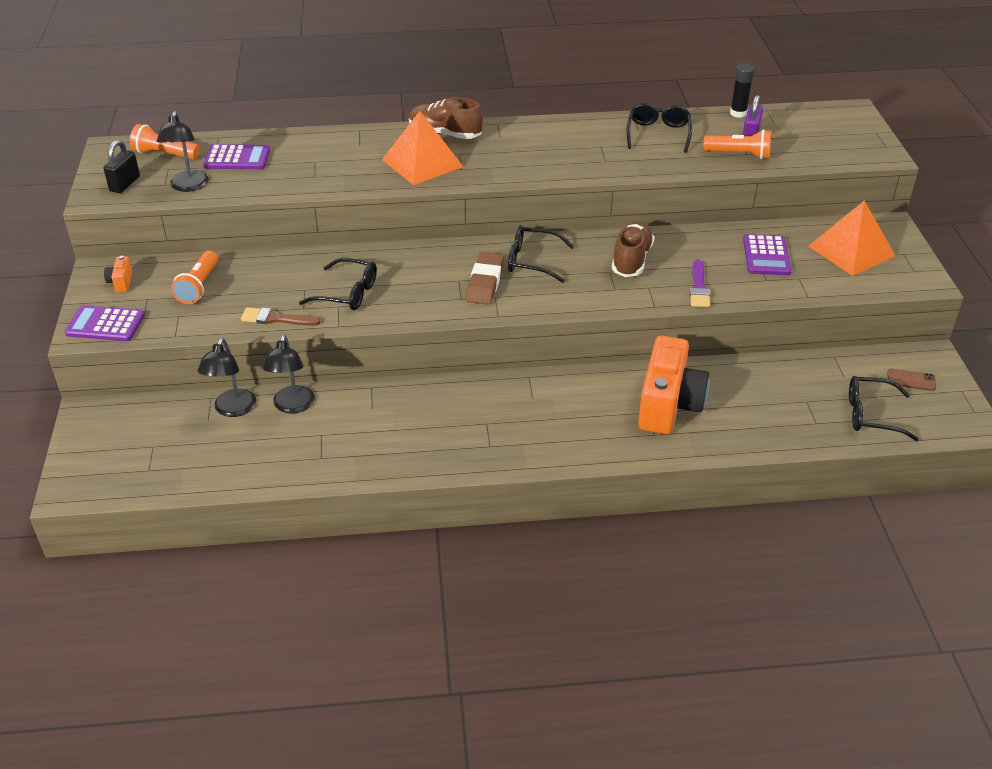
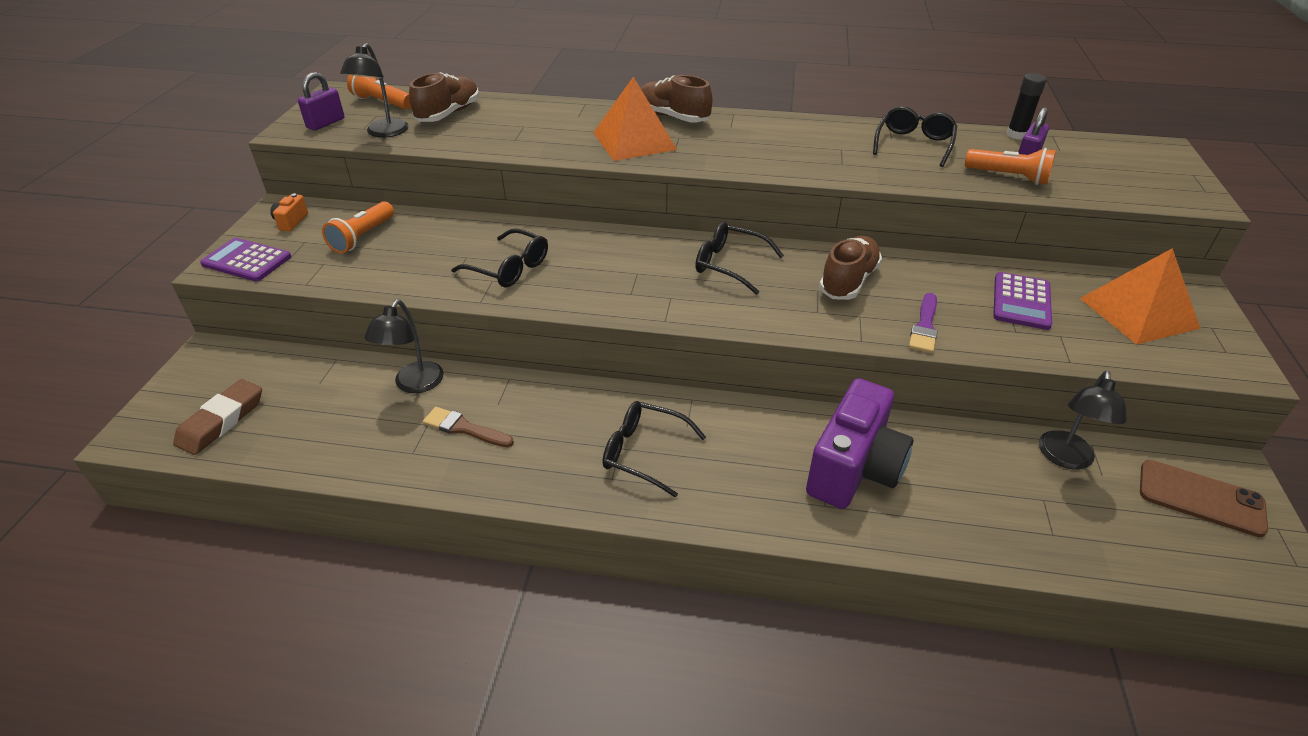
camera: 15 degrees right, 0 degrees up
black padlock [103,140,140,193] -> purple padlock [298,72,344,131]
black lamp [198,338,256,417] -> black lamp moved to [1039,371,1127,469]
purple calculator [203,144,270,169] -> brown shoe [409,72,479,122]
brown brush [241,307,321,326] -> brown brush moved to [423,407,514,447]
brown eraser [466,252,504,305] -> brown eraser moved to [173,379,262,455]
orange camera [638,336,709,434] -> purple camera [806,378,913,509]
black glasses [849,376,919,441] -> black glasses moved to [602,401,706,498]
brown phone [887,369,936,391] -> brown phone [1140,460,1268,537], size x1.74

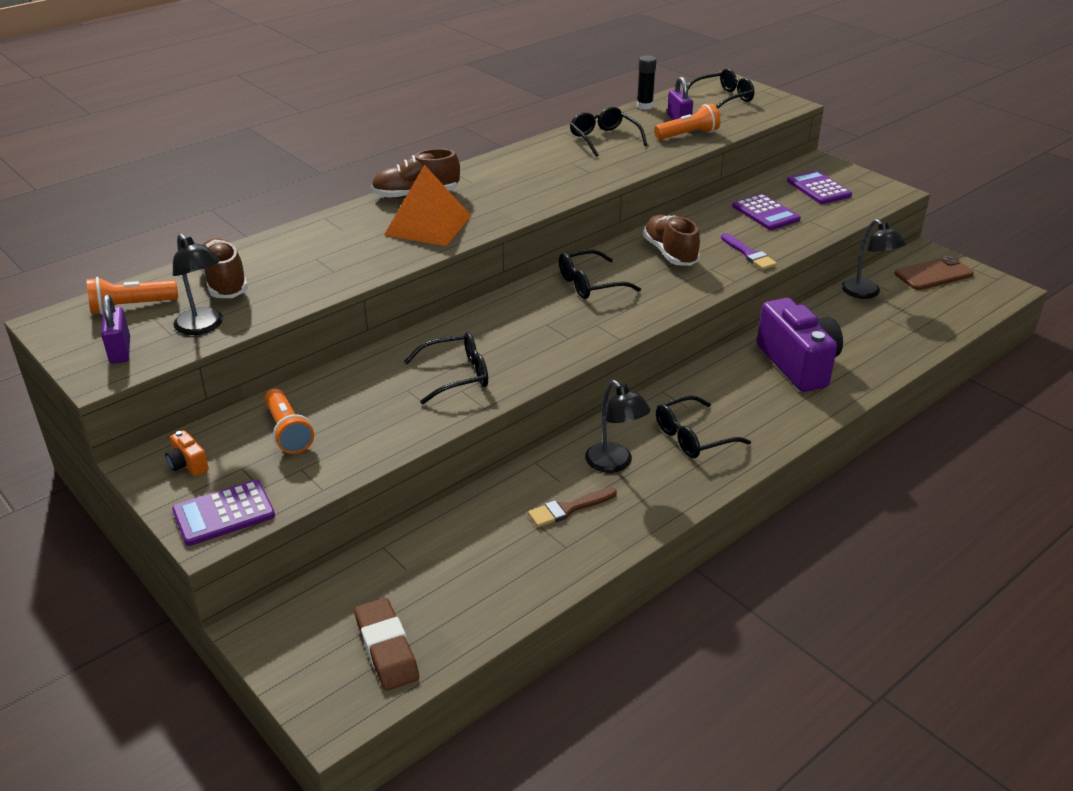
camera: 50 degrees left, 5 degrees down
black lamp [364,300,444,393] -> black lamp moved to [585,380,651,473]
orange pyramid [1079,248,1200,345] -> purple calculator [787,170,852,204]
none -> black glasses [688,68,754,109]

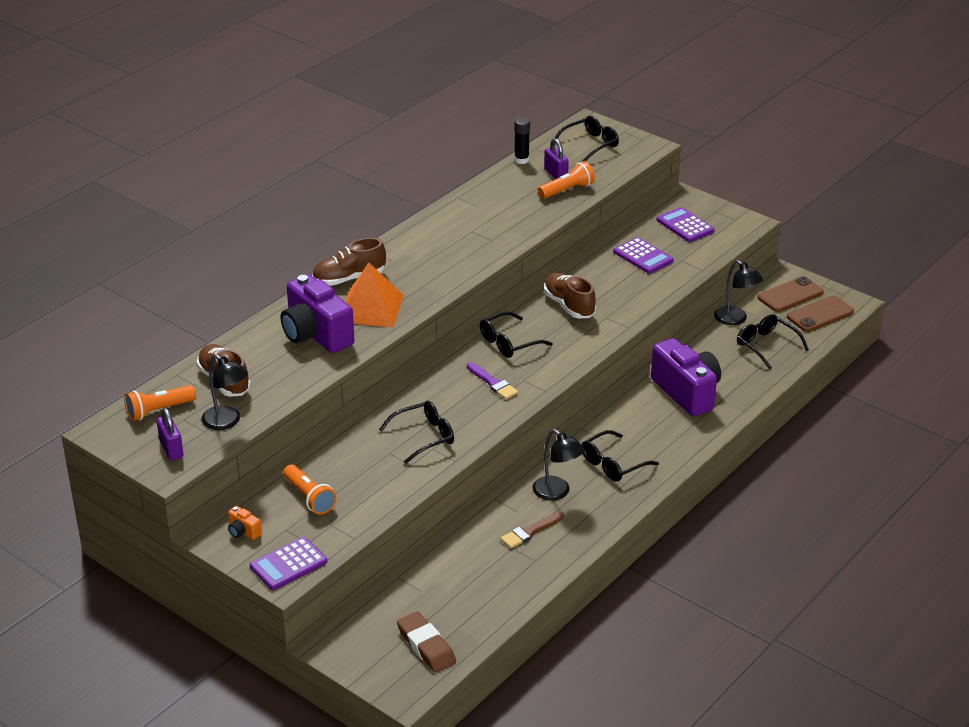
camera: 10 degrees left, 0 degrees up
black glasses [570,107,647,157] -> black glasses moved to [737,314,809,370]
purple brush [721,233,777,270] -> purple brush moved to [467,362,518,399]
none -> purple camera [281,274,354,353]
none -> brown phone [787,296,854,332]

